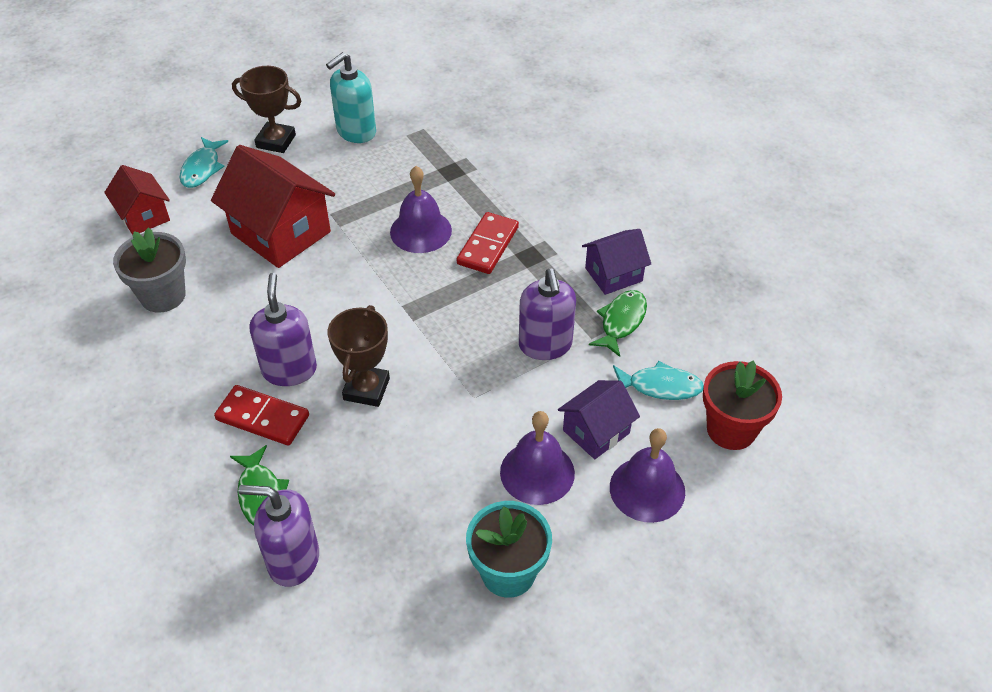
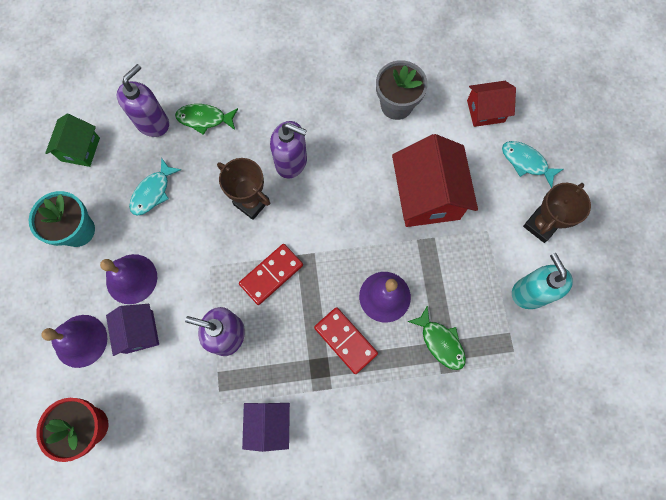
camera: 115 degrees right, 25 degrees up
red house [211,145,335,268] -> red house turned 75 degrees counterclockwise [392,134,478,227]
red domino [214,385,309,446] -> red domino moved to [239,244,303,305]
green fish [589,290,647,357] -> green fish moved to [407,305,466,370]
turquoise fish [613,361,704,400] -> turquoise fish moved to [129,158,181,216]
none -> green house [45,114,100,167]

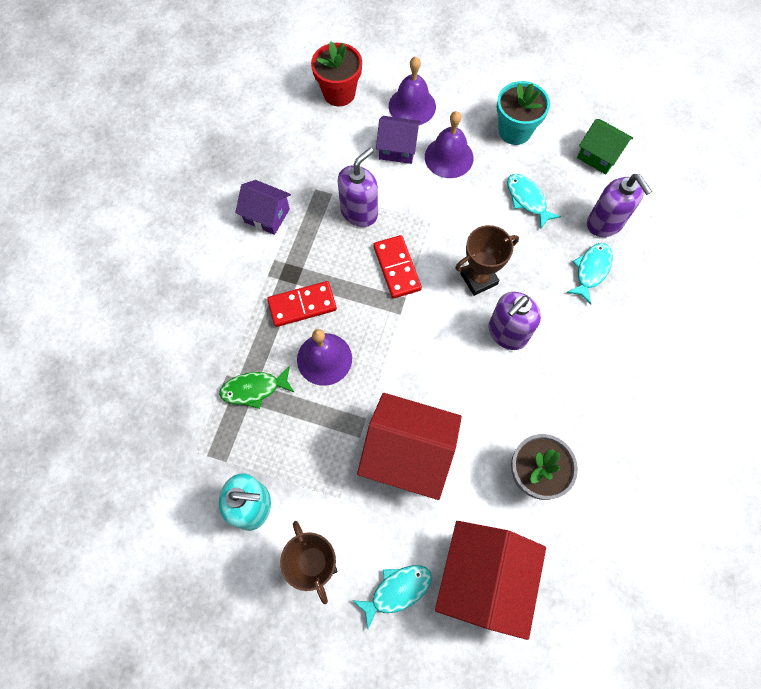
camera: 115 degrees right, 5 degrees down
green fish [175,104,238,135] -> turquoise fish [566,243,613,304]
red house [467,81,516,127] -> red house [435,521,546,640], size x1.74

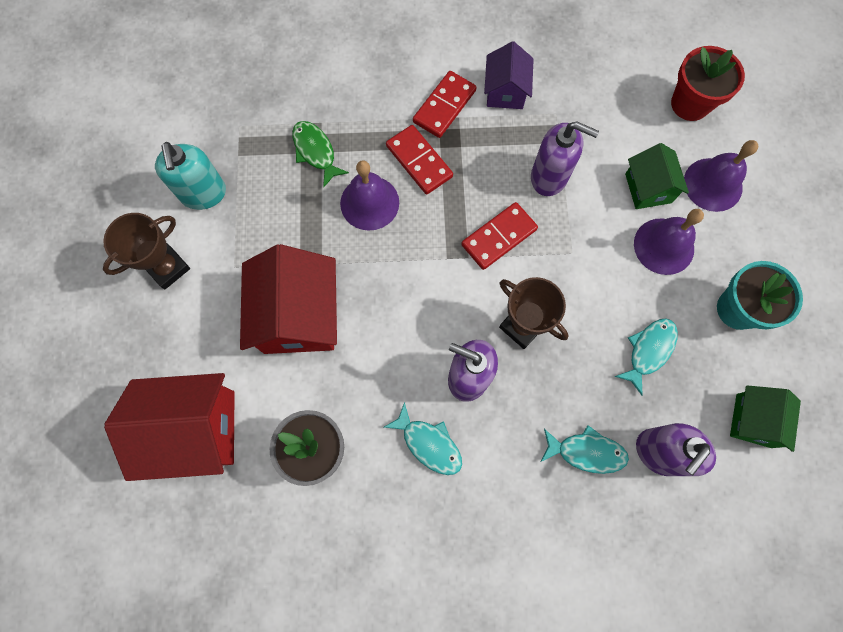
camera: 70 degrees right, 5 degrees up
turquoise fish [352,565,432,629] -> turquoise fish moved to [384,402,462,475]
purple house [376,116,421,164] -> green house [625,143,689,209]
none -> red domino [413,71,477,138]

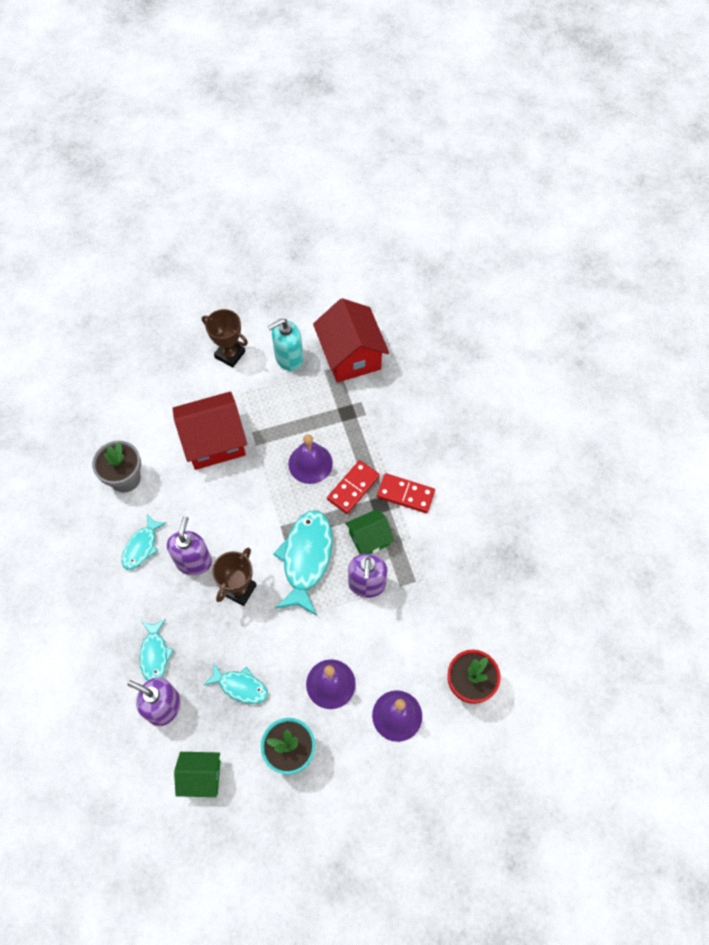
camera: 75 degrees right, 10 degrees down
red house [104,373,235,481] -> red house moved to [313,298,389,383]
green fish [292,121,349,187] -> none
red domino [461,202,538,270] -> turquoise fish [273,510,333,616]
purple house [484,41,534,109] -> none
green house [625,143,689,209] -> green house moved to [345,509,394,554]

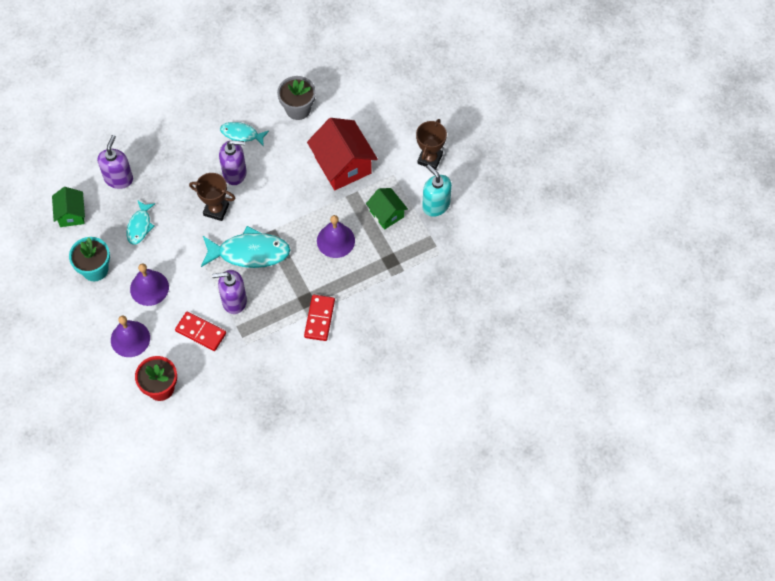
camera: 80 degrees right, 0 degrees up
turquoise fish [139,619,174,681] -> none
red house [313,298,389,383] -> none
red domino [327,460,380,514] -> red domino moved to [175,312,226,351]
green house [345,509,394,554] -> green house moved to [366,188,408,230]

